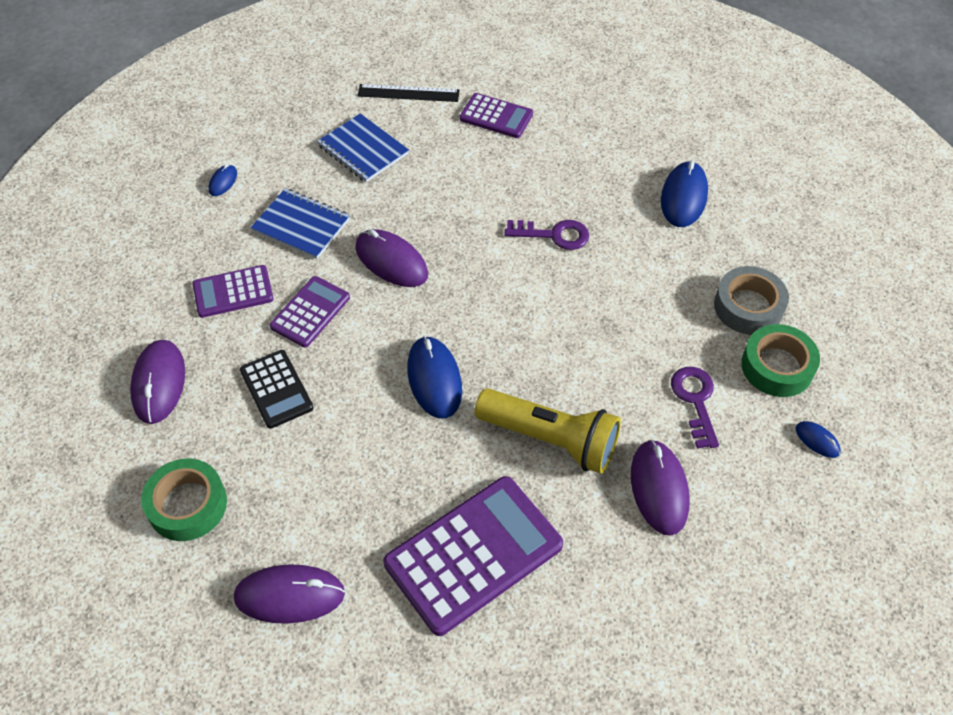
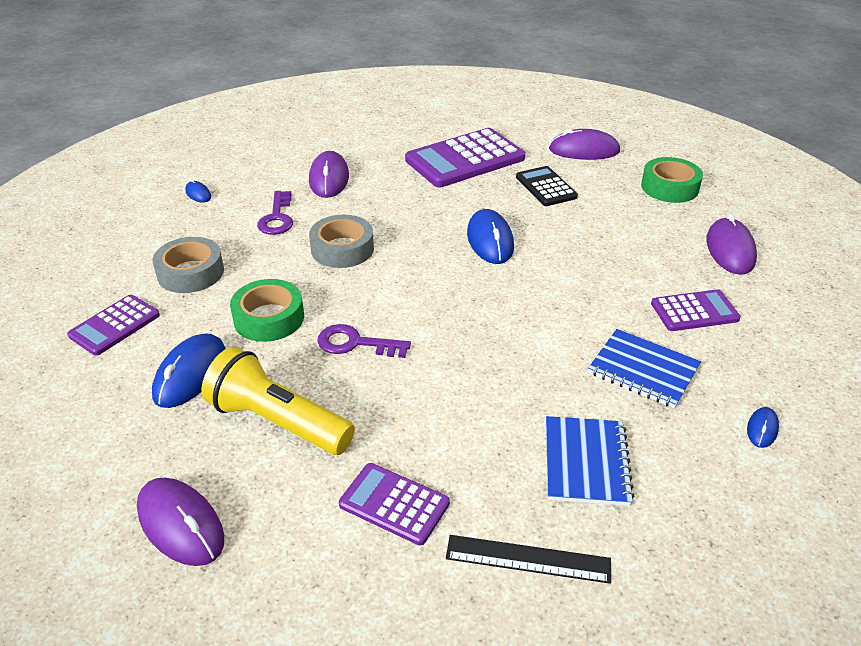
camera: 175 degrees left, 15 degrees down
black calculator [240,350,314,429] -> black calculator moved to [516,166,578,206]
purple calculator [270,276,350,347] -> purple calculator moved to [67,295,160,356]
blue notebook [317,113,409,182] -> blue notebook turned 45 degrees clockwise [546,416,634,506]
purple mouse [355,229,428,287] -> purple mouse moved to [137,477,224,566]
yellow flashlight [474,388,621,474] -> yellow flashlight moved to [201,347,355,455]
green tape [741,324,820,397] -> green tape moved to [230,279,304,342]
none -> grey tape [309,215,374,268]

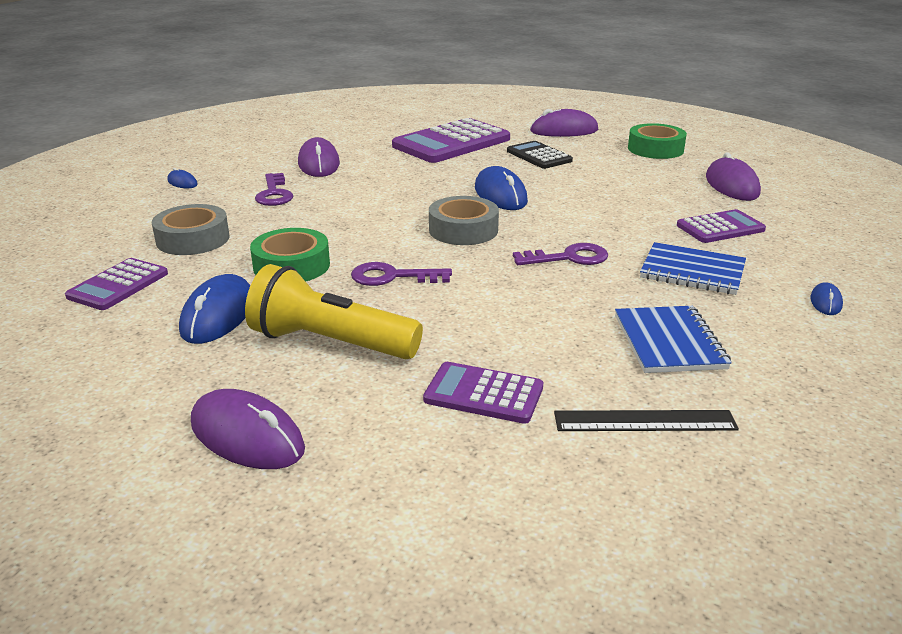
camera: 10 degrees left, 10 degrees down
grey tape [309,215,374,268] -> grey tape moved to [429,196,499,245]
none -> purple key [513,243,608,265]

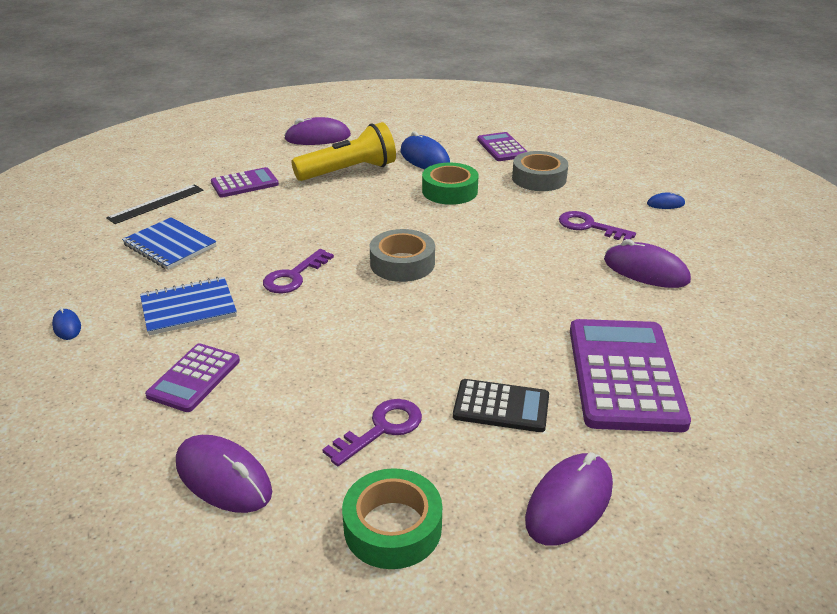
camera: 135 degrees right, 5 degrees up
purple key [351,262,452,286] -> purple key moved to [322,399,422,466]
blue mouse [475,166,528,210] -> none

